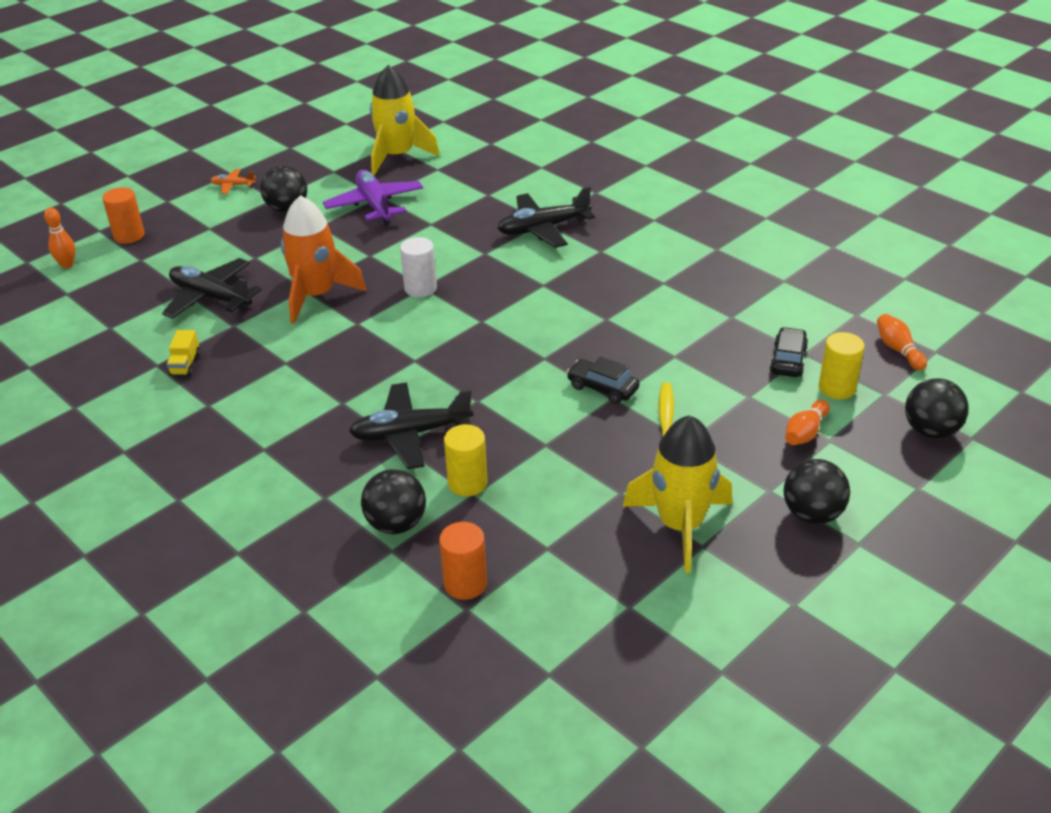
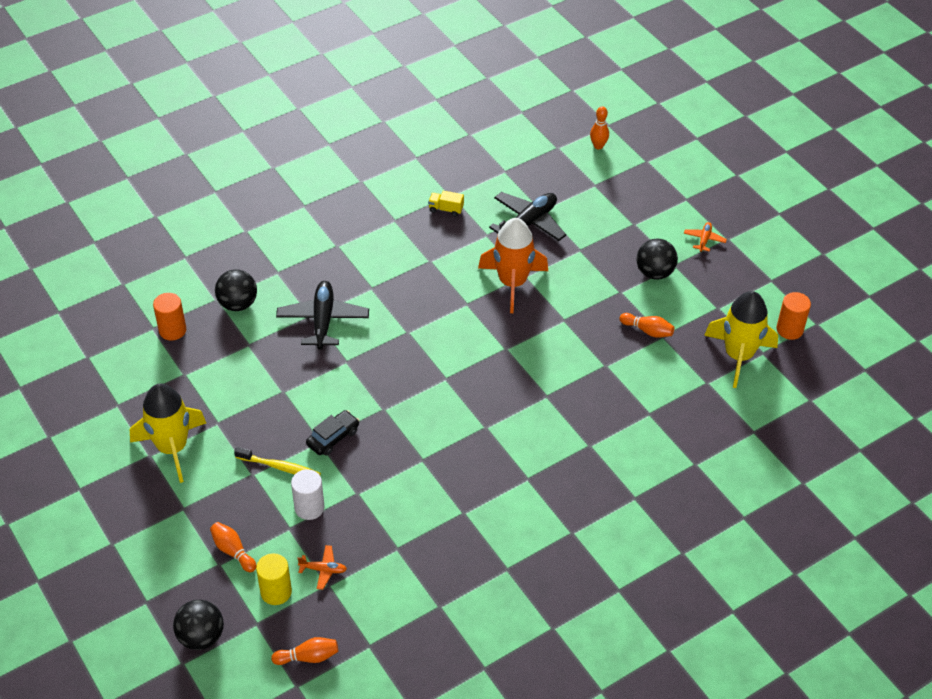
camera: 100 degrees right, 10 degrees up
orange cylinder [102,187,145,244] -> orange cylinder moved to [776,292,811,340]
purple plane [323,170,423,225] -> orange bowling pin [620,313,674,338]
white cylinder [400,237,437,297] -> white cylinder moved to [291,469,324,520]
yellow cylinder [444,424,488,496] -> none
black plane [497,186,595,248] -> none
black car [769,327,808,377] -> orange plane [297,545,347,590]
black ball [783,459,850,524] -> none

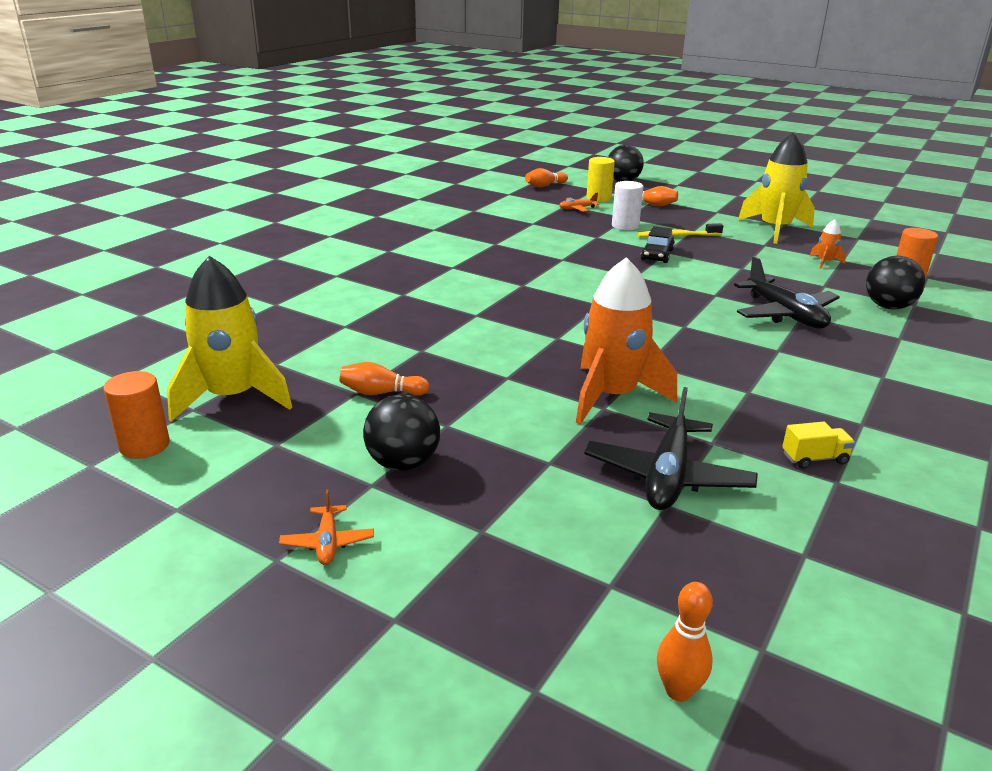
camera: 155 degrees right, 20 degrees down
none -> orange rocket [809,219,846,269]

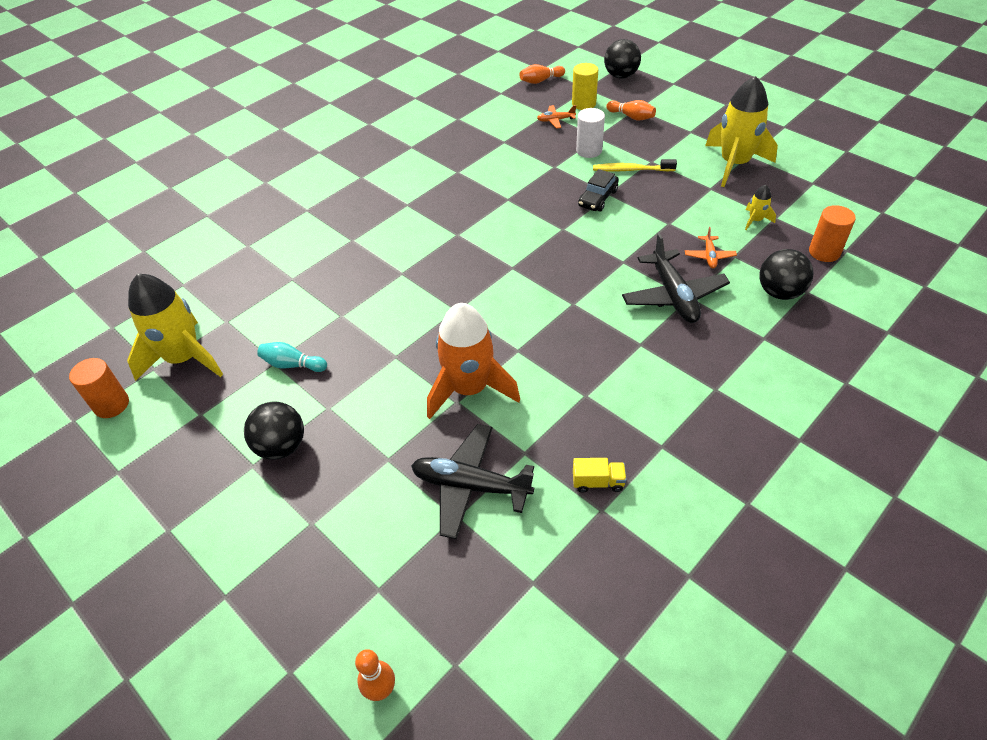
camera: 15 degrees right, 20 degrees up
orange plane [279,490,374,565] -> orange plane moved to [685,227,737,268]
orange bowling pin [340,362,429,396] -> turquoise bowling pin [257,342,327,372]
black plane [584,387,758,510] -> black plane turned 75 degrees clockwise [411,424,534,539]
orange rocket [809,219,846,269] -> yellow rocket [745,185,776,230]

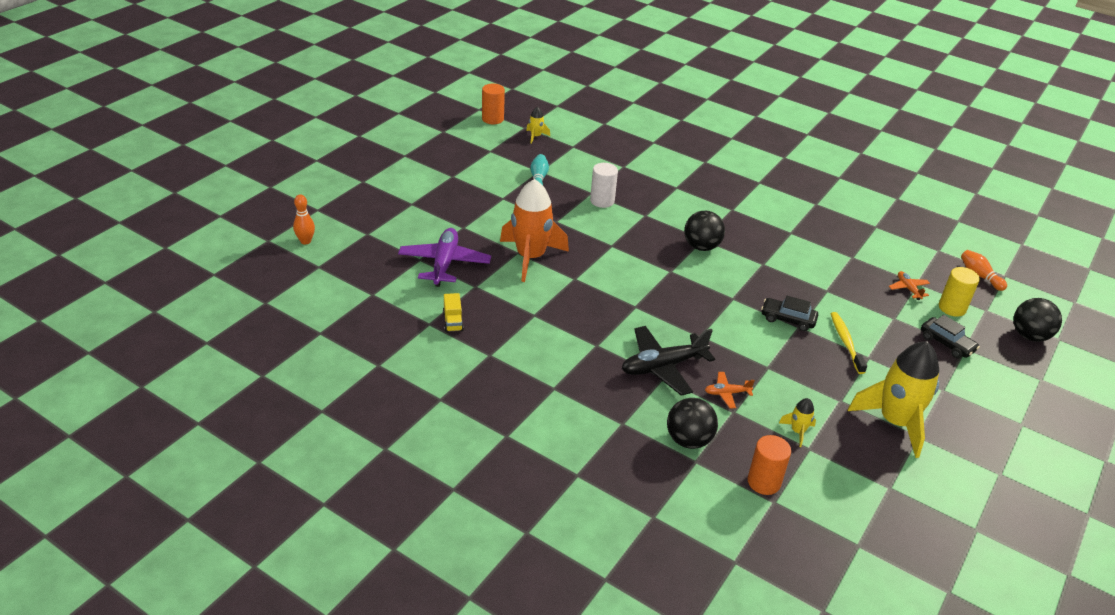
camera: 75 degrees right, 10 degrees down
yellow rocket [127,274,223,381] -> yellow rocket [526,107,550,144], size x0.43
black ball [244,402,304,460] -> black ball moved to [684,211,725,251]
black plane [411,424,534,539] -> purple plane [398,228,491,287]
white cylinder [576,108,605,158] -> white cylinder moved to [590,163,618,208]
orange bowling pin [606,100,656,121] -> black car [921,315,980,358]

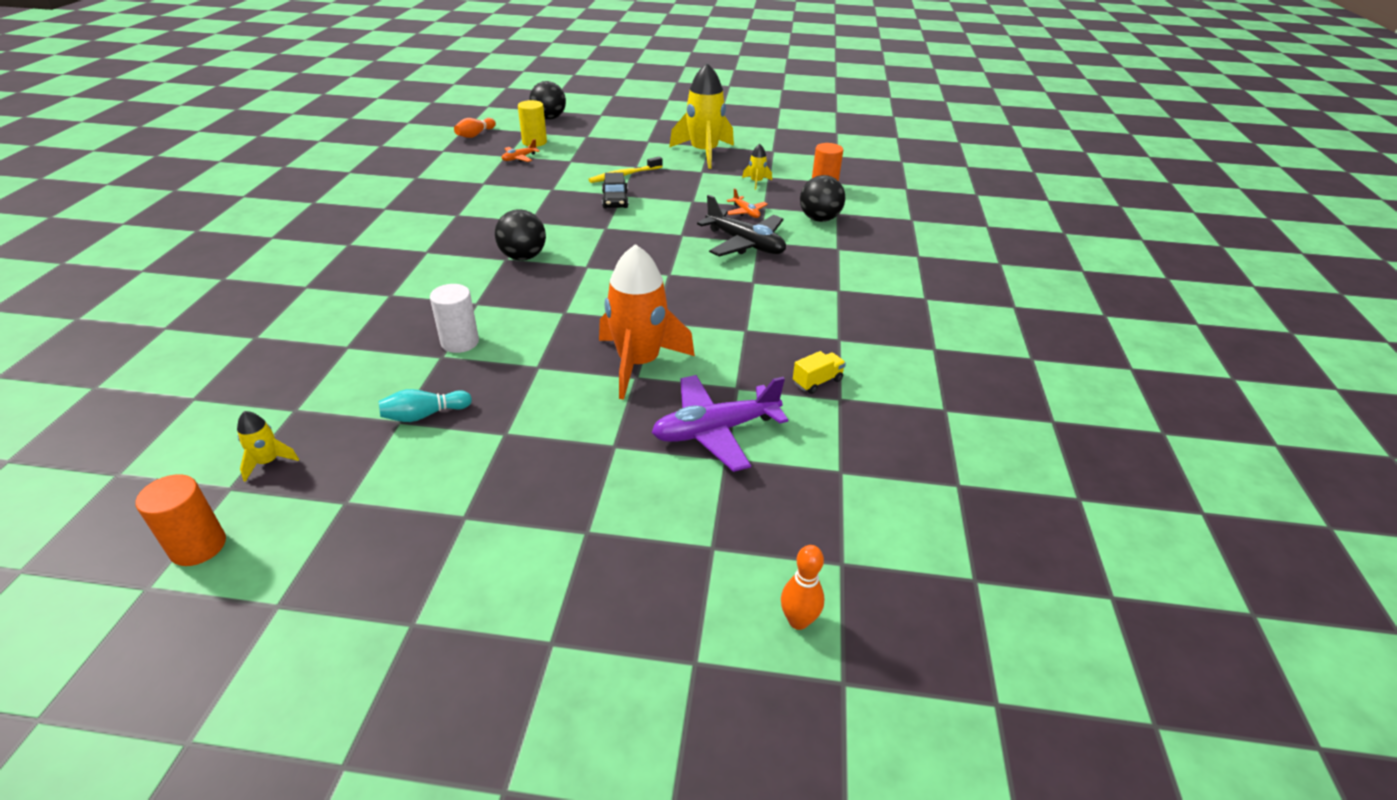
camera: 115 degrees left, 0 degrees up
black car [921,315,980,358] -> none

